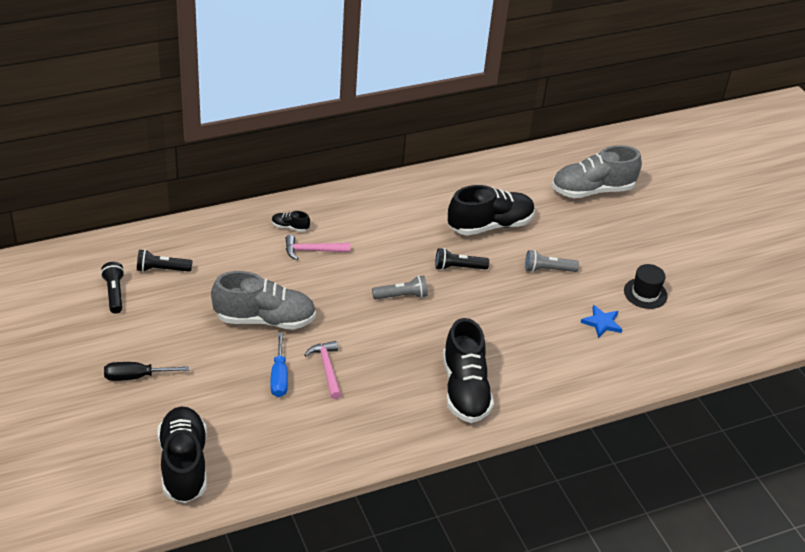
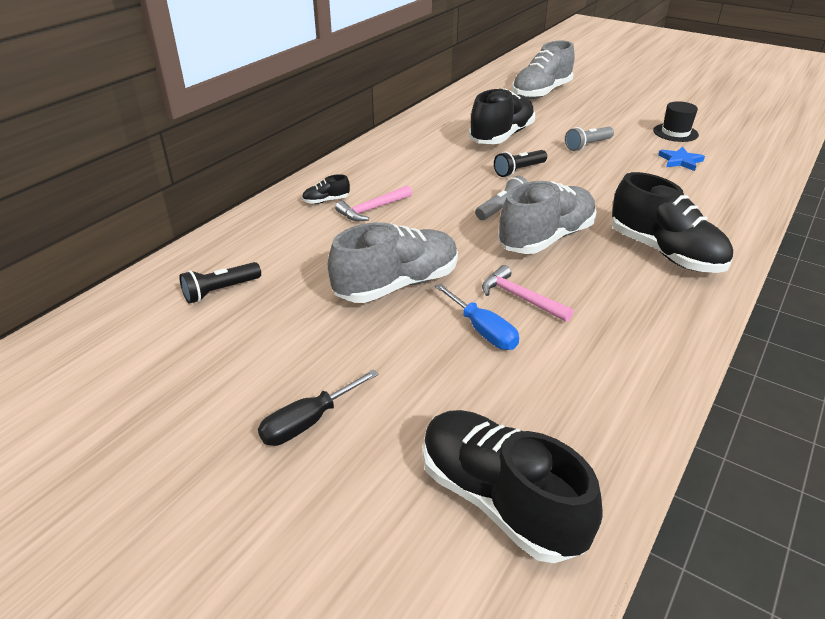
camera: 30 degrees left, 5 degrees down
black flashlight [101,262,124,314] -> none
none -> grey shoe [498,181,597,254]

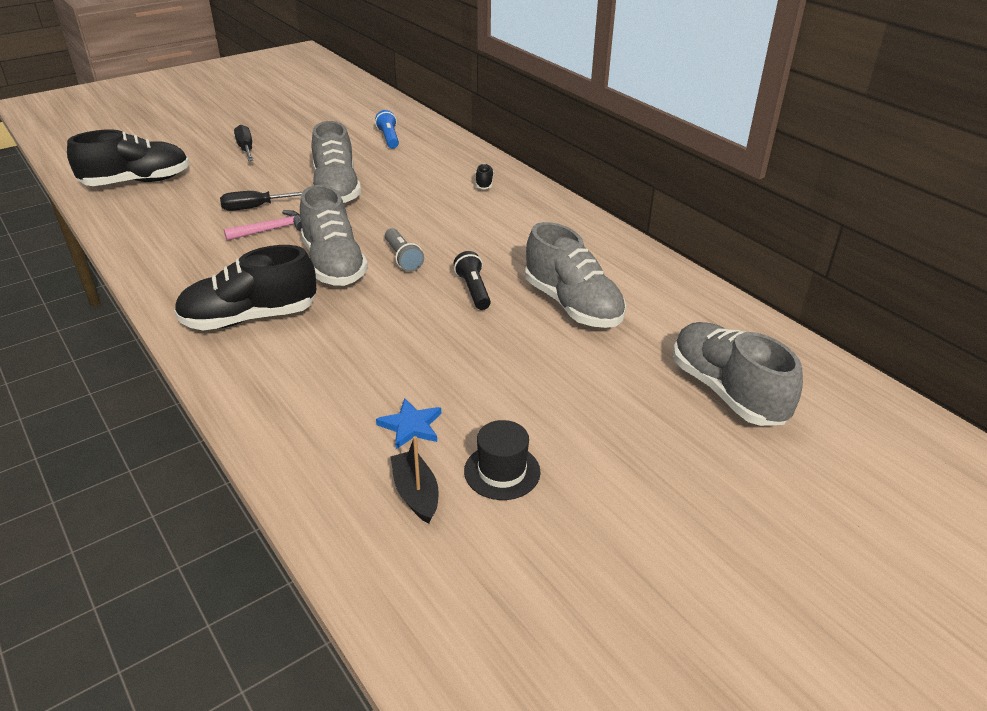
camera: 110 degrees right, 0 degrees up
black flashlight [179,262,261,304] -> blue flashlight [375,110,399,149]
pink hammer [335,185,412,221] -> none
blue screwdriver [435,283,519,350] -> black screwdriver [220,191,302,211]
black shoe [468,88,535,144] -> grey shoe [525,222,626,328]
grey flashlight [565,127,614,151] -> none
none -> black boat [390,436,439,524]

